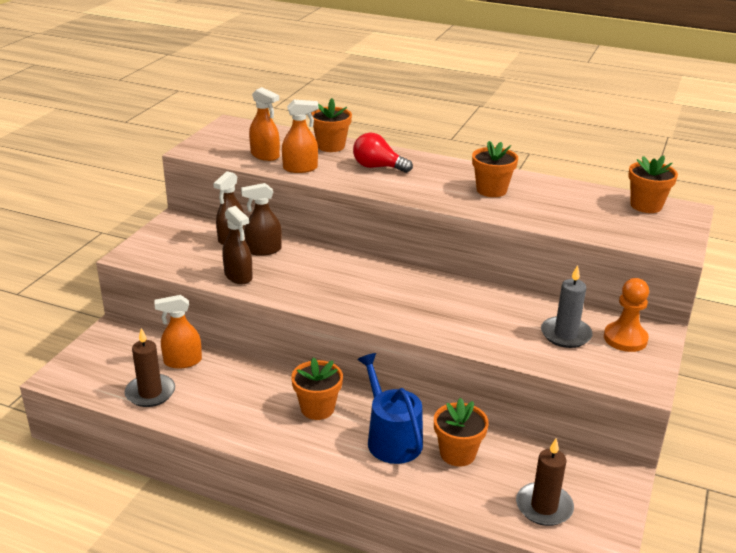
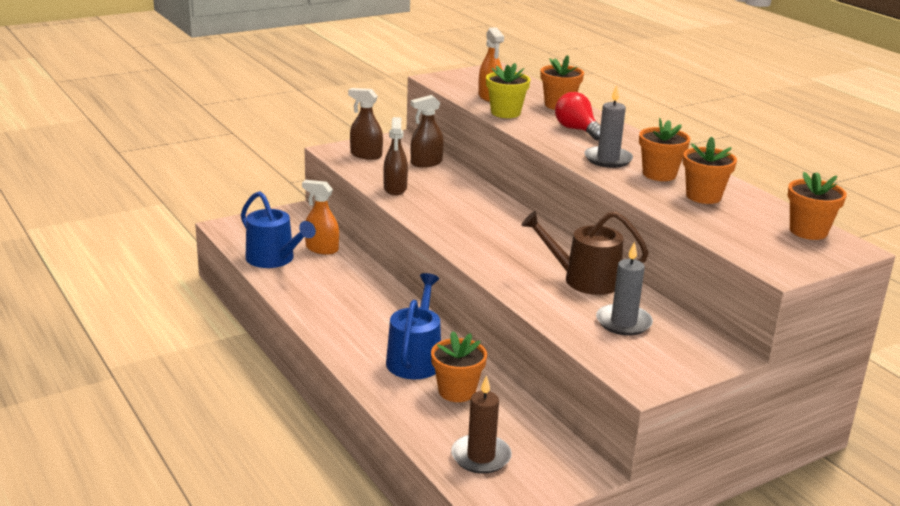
camera: 35 degrees right, 5 degrees down
brown candle [124,328,175,407] -> blue watering can [241,191,316,268]
brown spray bottle [241,183,282,256] -> brown spray bottle moved to [348,88,383,160]
orange spray bottle [282,100,318,173] -> yellow flower pot [486,63,530,118]
orange flower pot [291,357,343,420] -> orange flower pot moved to [683,137,737,204]
orange pawn [604,278,649,352] -> none
none -> brown watering can [521,211,649,295]
none -> grey candle [584,85,633,168]

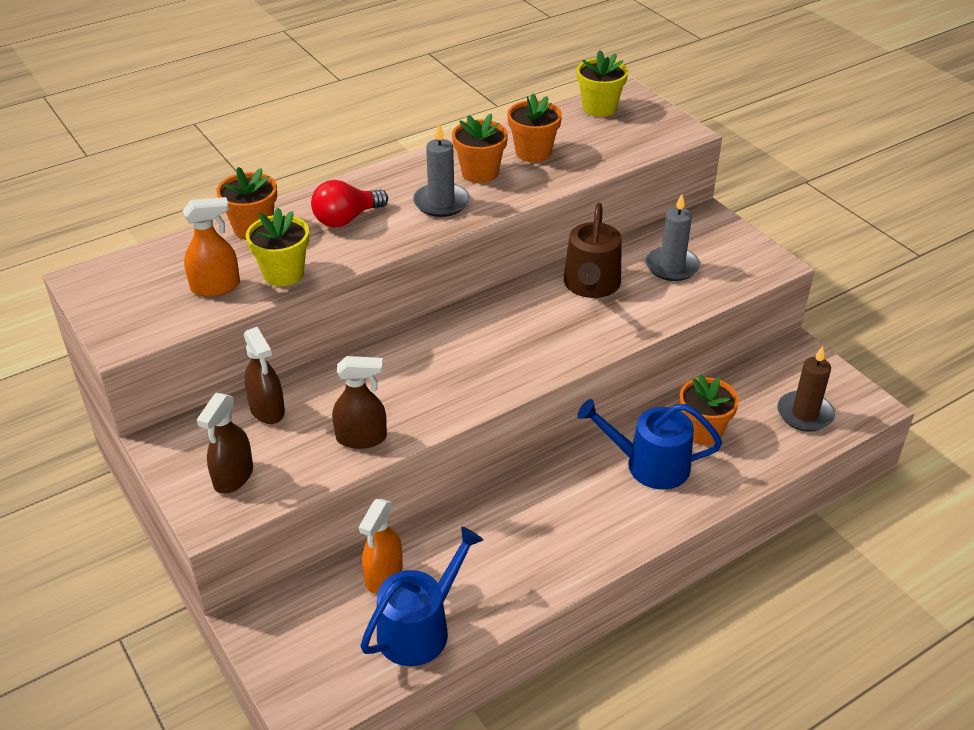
camera: 90 degrees left, 15 degrees up
orange flower pot [787,172,847,240] -> yellow flower pot [577,50,628,117]

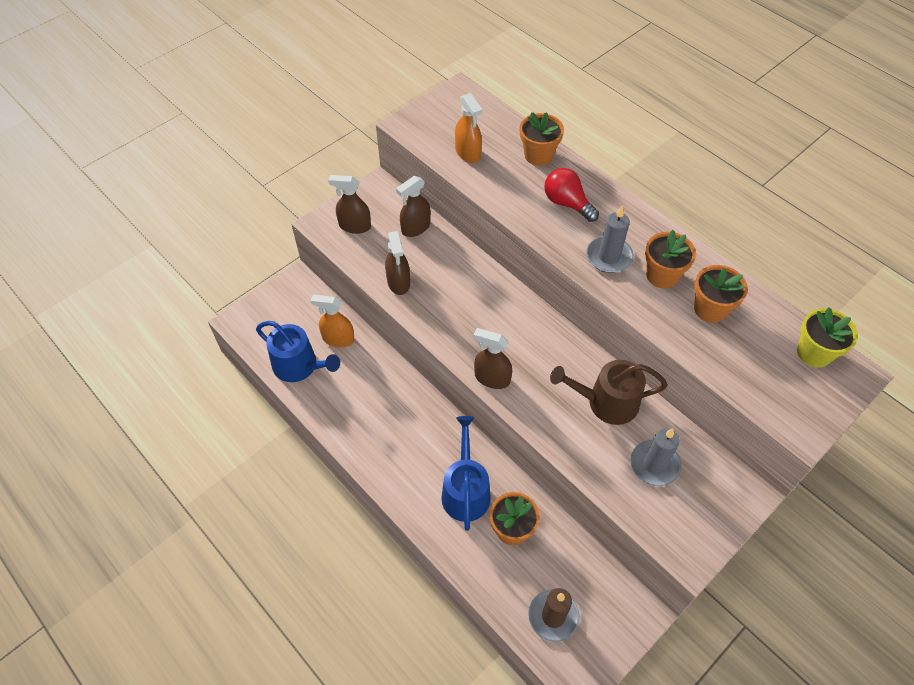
camera: 80 degrees right, 15 degrees up
yellow flower pot [246,208,309,286] -> none
none -> brown spray bottle [473,328,512,389]

